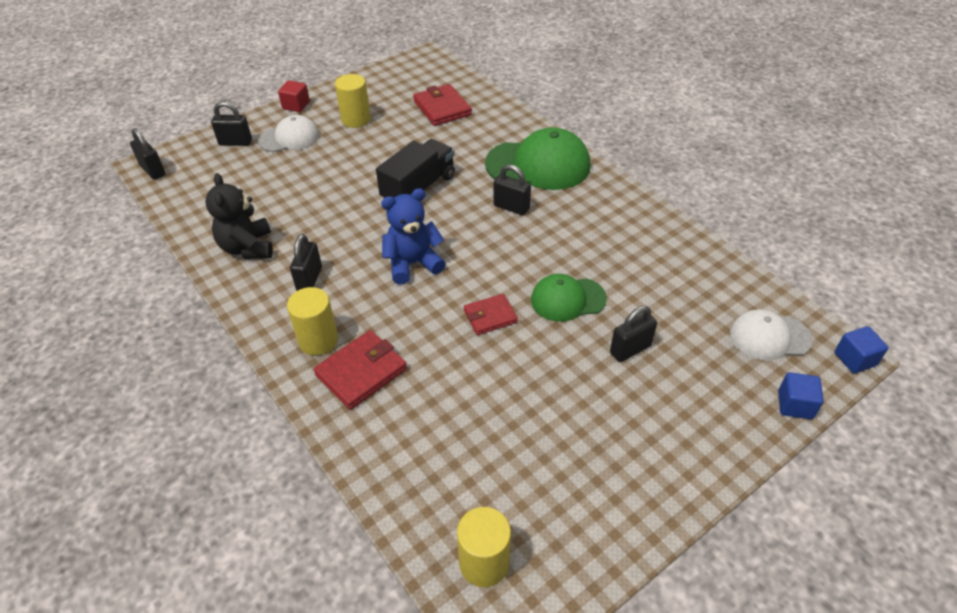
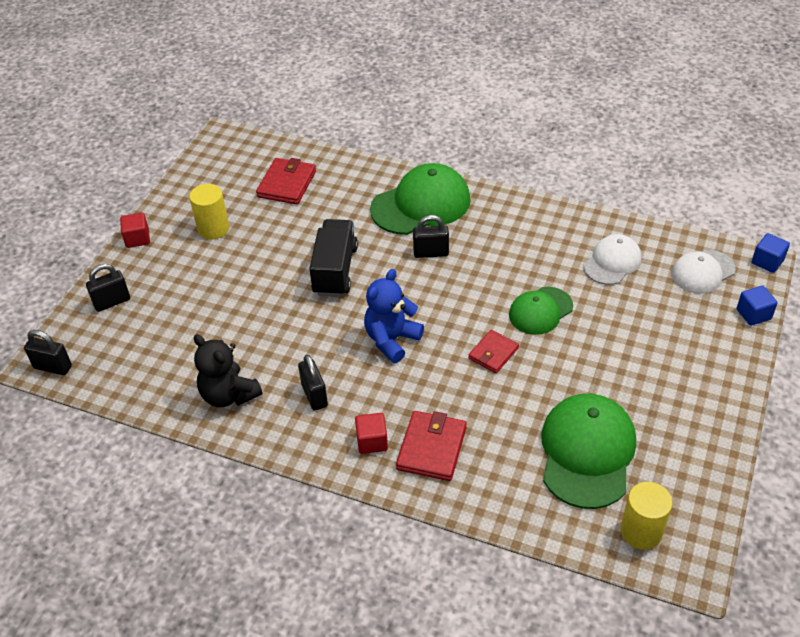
camera: 30 degrees left, 0 degrees up
white cap [258,115,319,152] -> white cap moved to [583,234,642,285]
yellow cylinder [287,287,338,355] -> red cube [355,413,388,454]
red wallet [413,84,472,126] -> red wallet turned 75 degrees clockwise [256,158,316,204]
black padlock [610,306,657,362] -> none
none -> green cap [541,394,636,509]

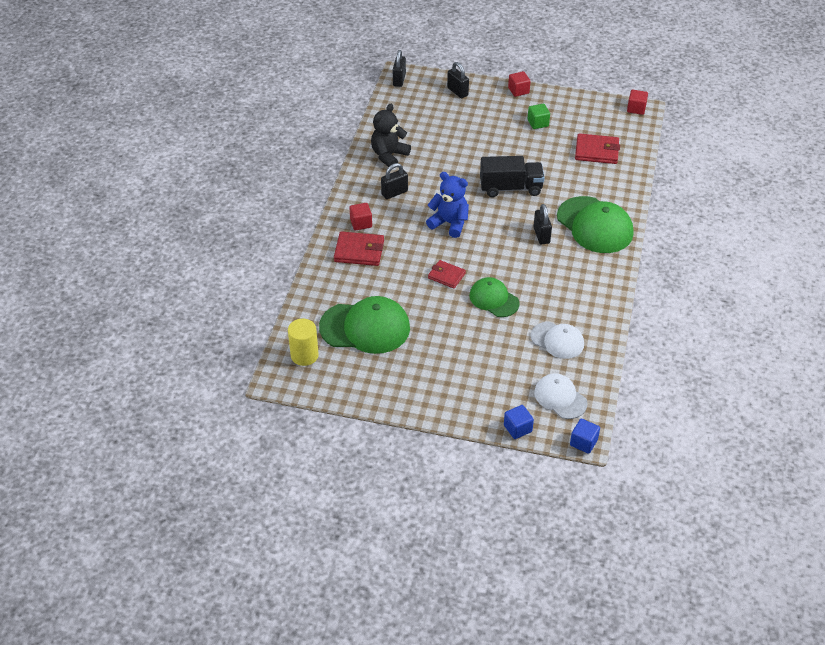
camera: 80 degrees right, 0 degrees up
yellow cylinder [189,184,229,239] -> green cube [527,104,550,129]
none -> red cube [627,90,648,115]

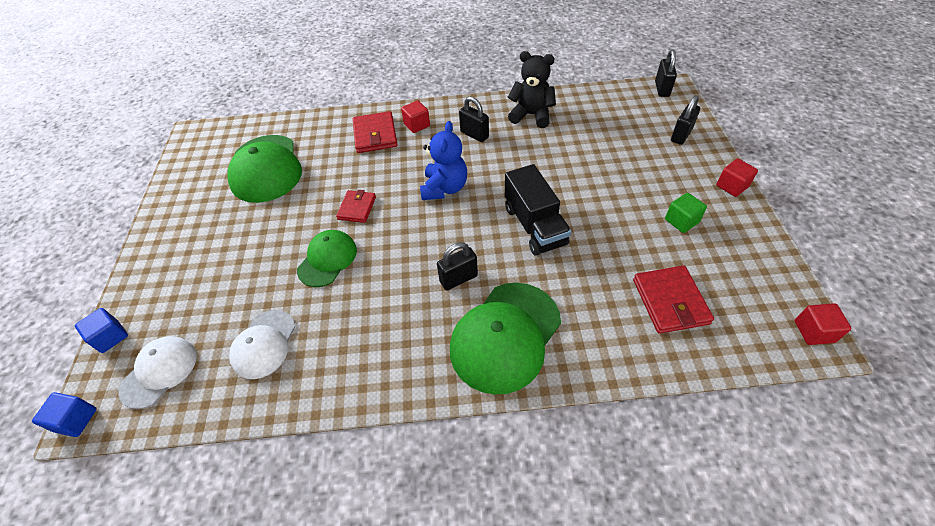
camera: 75 degrees right, 5 degrees up
yellow cylinder [288,319,319,366] -> none
black padlock [393,50,406,87] -> black padlock turned 75 degrees counterclockwise [655,50,677,97]

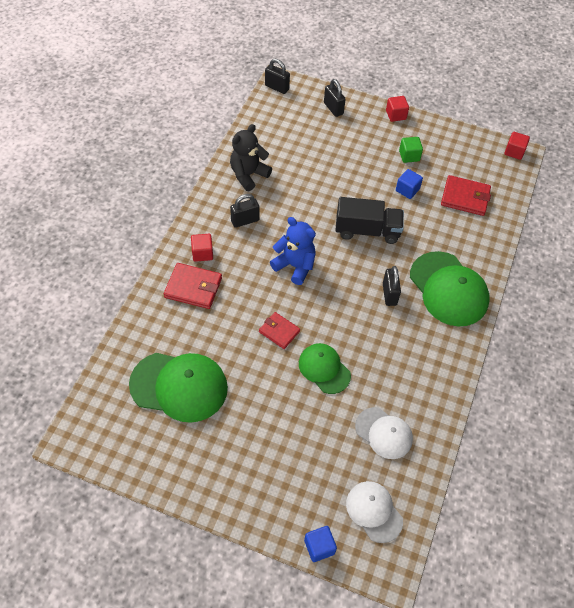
camera: 70 degrees left, 5 degrees up
blue cube [32,392,97,437] -> blue cube moved to [396,169,423,199]

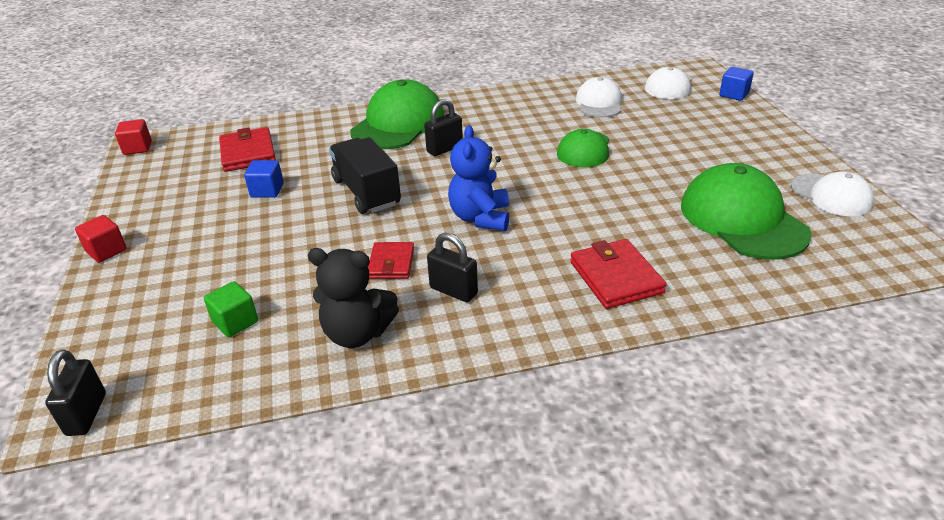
camera: 120 degrees left, 20 degrees down
red cube [191,234,213,262] -> none
red wallet [259,312,300,349] -> red wallet moved to [368,242,414,279]
black padlock [324,79,346,117] -> none
green cube [399,137,423,163] -> green cube moved to [204,281,258,337]
none -> white cap [791,171,874,216]

